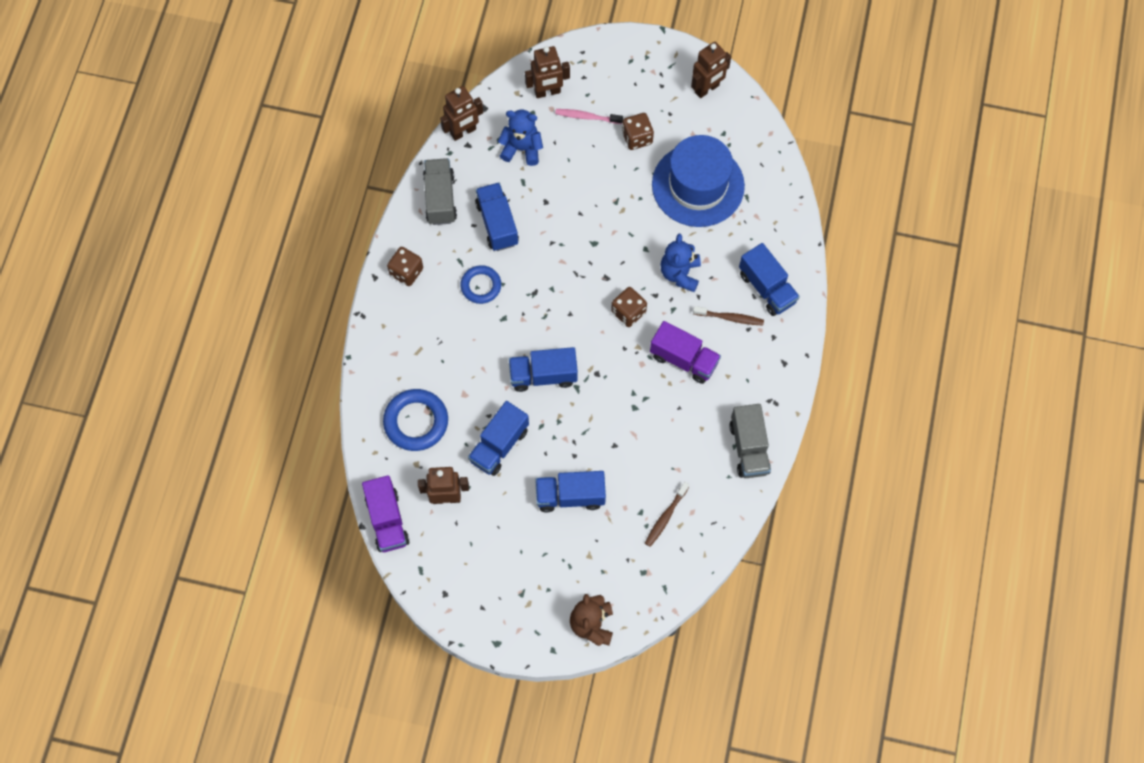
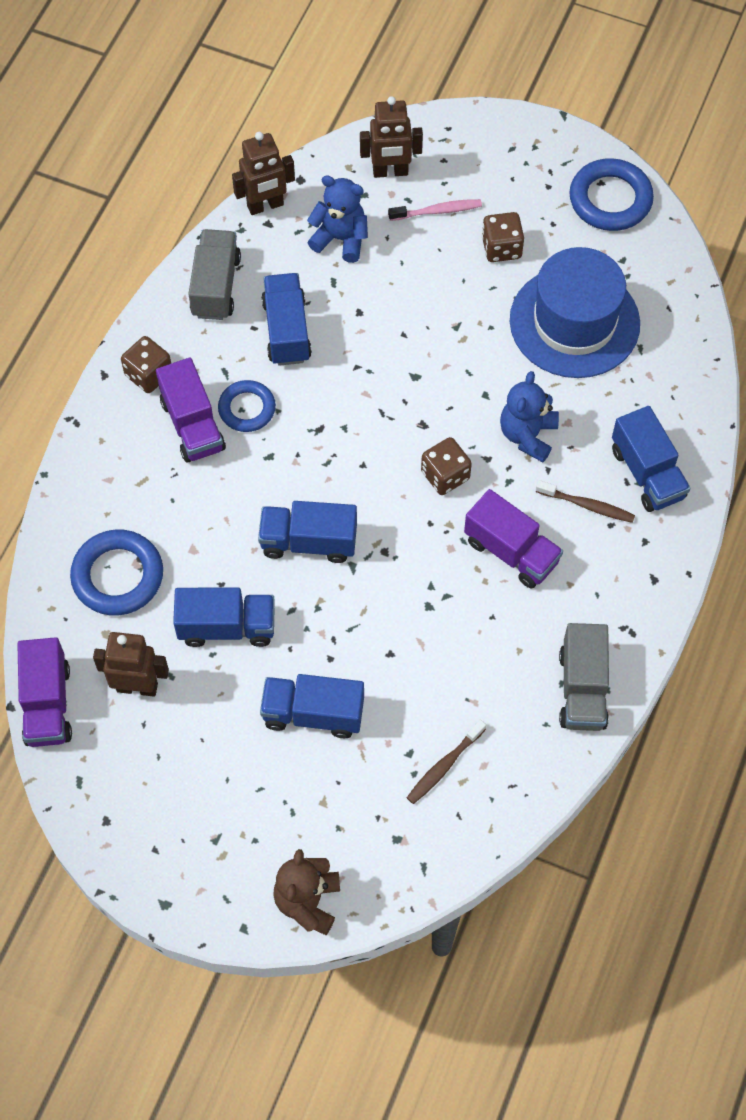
camera: 10 degrees right, 5 degrees down
blue truck [468,401,529,476] -> blue truck turned 135 degrees counterclockwise [173,587,275,647]
pink toothbrush [555,109,623,124] -> pink toothbrush turned 150 degrees clockwise [388,199,482,221]
brown robot [691,42,731,98] -> blue ring [569,158,654,231]
none -> purple truck [156,358,226,463]

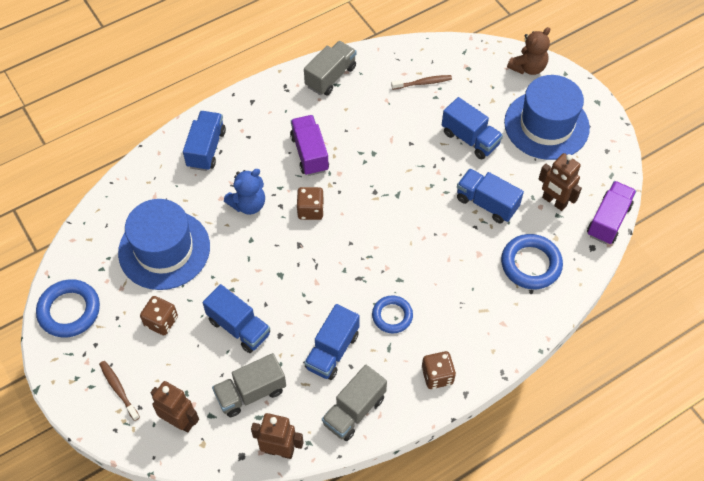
camera: 145 degrees left, 5 degrees down
purple truck [156,358,226,463] -> none
blue truck [258,501,357,563] -> blue truck moved to [203,284,270,353]
blue teddy bear [307,175,368,263] -> grey truck [212,353,286,417]
pink toothbrush [388,199,482,221] -> none
brown toothbrush [536,480,635,523] -> brown toothbrush moved to [99,361,140,421]
none -> blue hat [504,75,590,160]

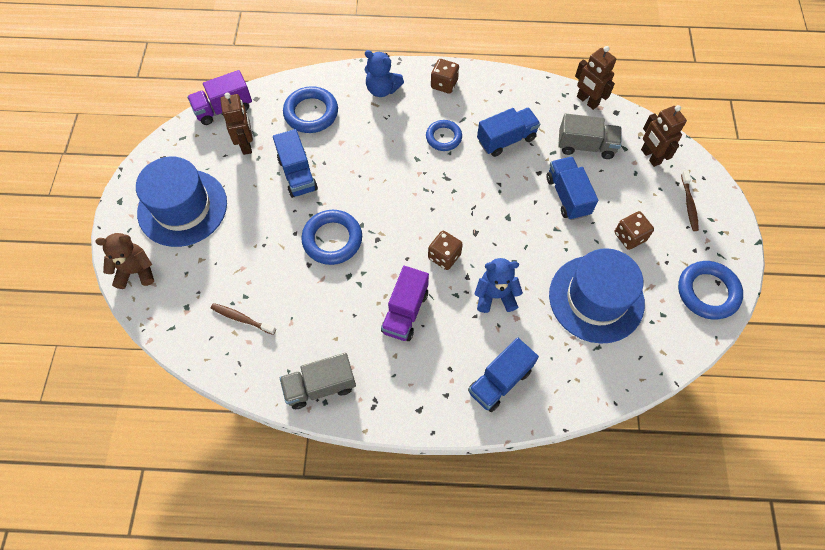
camera: 145 degrees left, 5 degrees up
grey truck [322,364,387,441] -> none
blue truck [442,97,503,159] -> none
none -> blue ring [301,210,362,265]
none -> blue teddy bear [365,50,404,97]

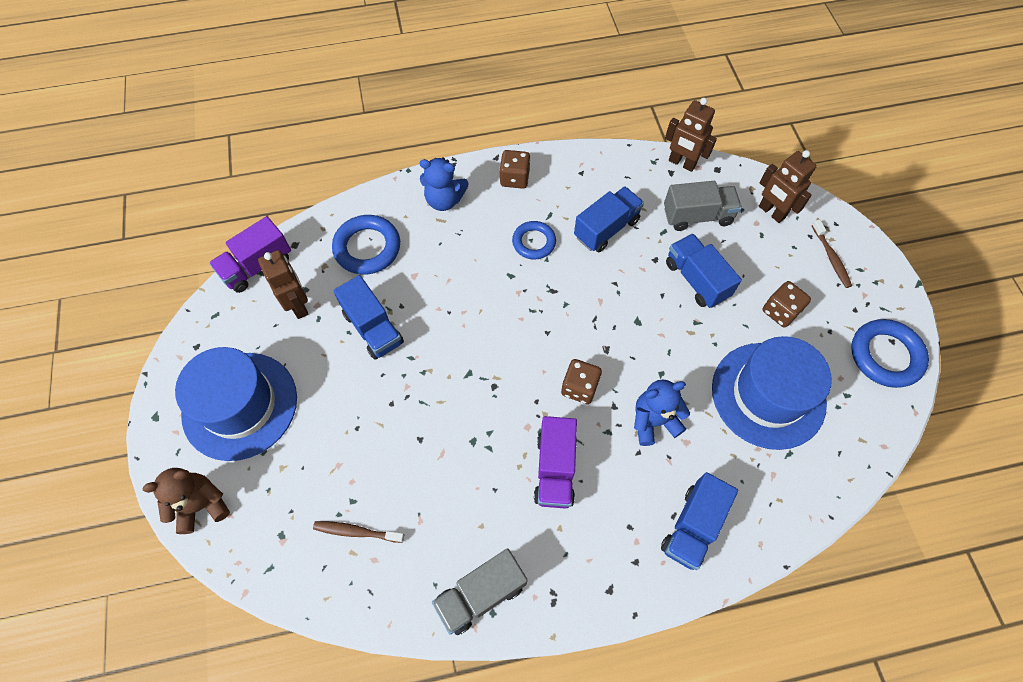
camera: 15 degrees left, 0 degrees up
blue ring [301,210,362,265] -> none

